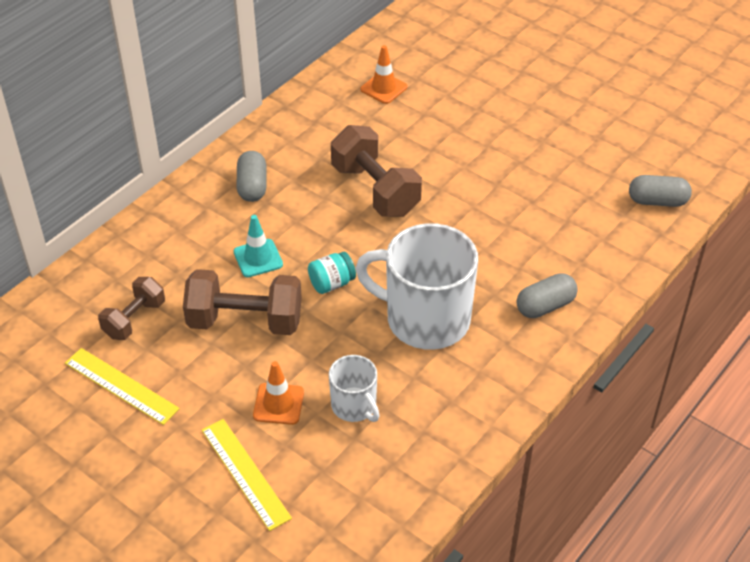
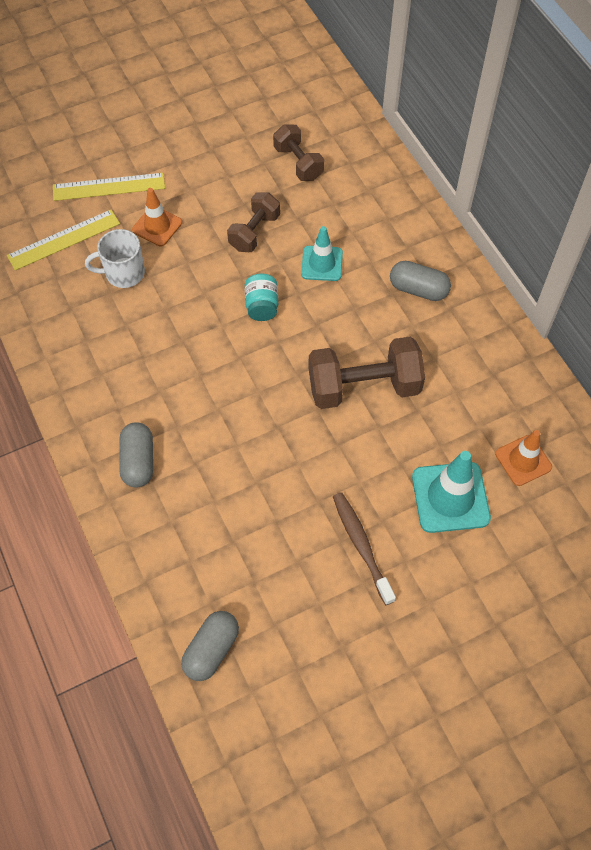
camera: 115 degrees right, 15 degrees up
yellow ruler [65,348,180,425] -> yellow ruler moved to [7,210,120,271]
brown dumbbell [183,269,302,335] -> brown dumbbell [227,192,280,252], size x0.61
white mug [355,223,478,350] -> none
none -> brown toothbrush [333,492,396,605]
none -> turquoise traffic cone [412,451,491,533]

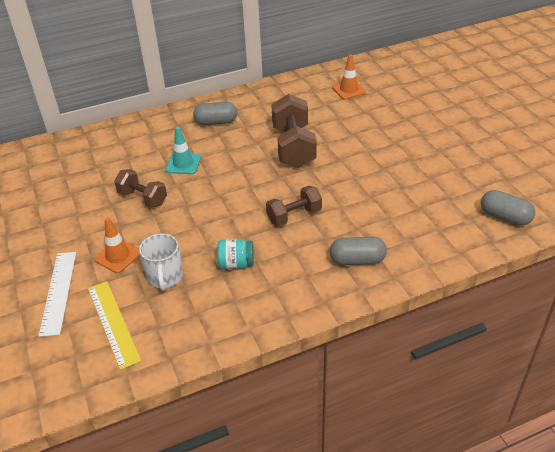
camera: 85 degrees left, 20 degrees down
yellow ruler [53,173,165,201] -> white ruler [39,252,76,337]
turquoise jar [245,274,278,321] -> turquoise jar moved to [217,239,254,269]
brown dumbbell [273,124,324,181] -> brown dumbbell moved to [266,186,322,226]
brown toothbrush [333,492,396,605] -> none
grey capsule [390,261,451,301] -> grey capsule turned 60 degrees clockwise [193,102,237,125]
turquoise traffic cone [412,451,491,533] -> none

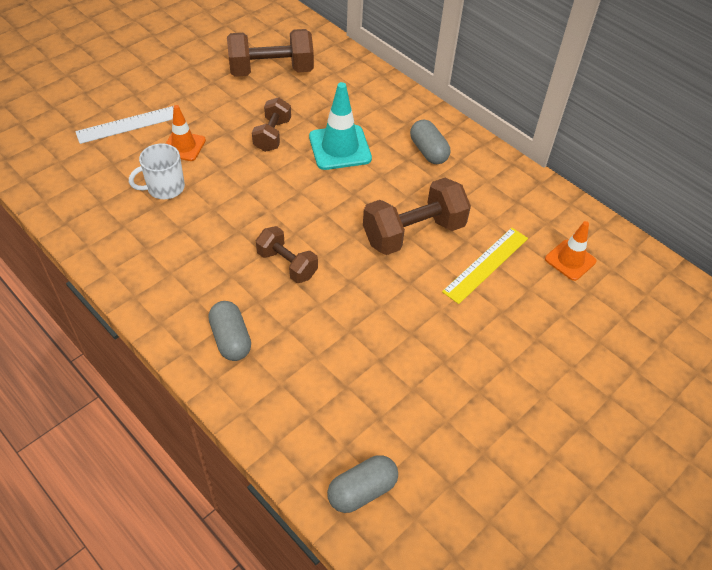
camera: 65 degrees right, 10 degrees up
yellow ruler [88,281,141,370] -> yellow ruler moved to [442,228,528,304]
turquoise traffic cone [166,127,201,174] -> turquoise traffic cone [309,82,372,170], size x1.55
turquoise jar [217,239,254,269] -> none
grey capsule [481,190,535,226] -> grey capsule turned 45 degrees clockwise [327,455,398,513]
none -> brown dumbbell [227,29,314,77]

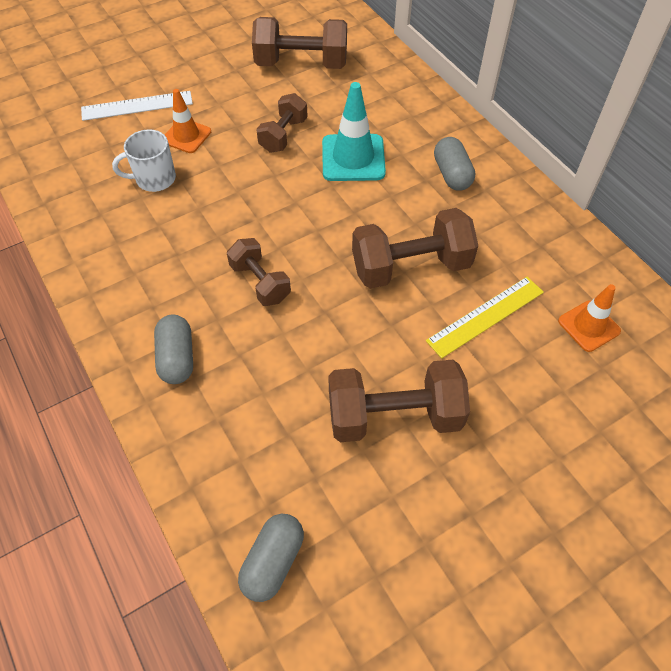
camera: 15 degrees right, 5 degrees up
grey capsule [327,455,398,513] -> grey capsule turned 45 degrees counterclockwise [238,514,304,602]
none -> brown dumbbell [329,360,470,442]

